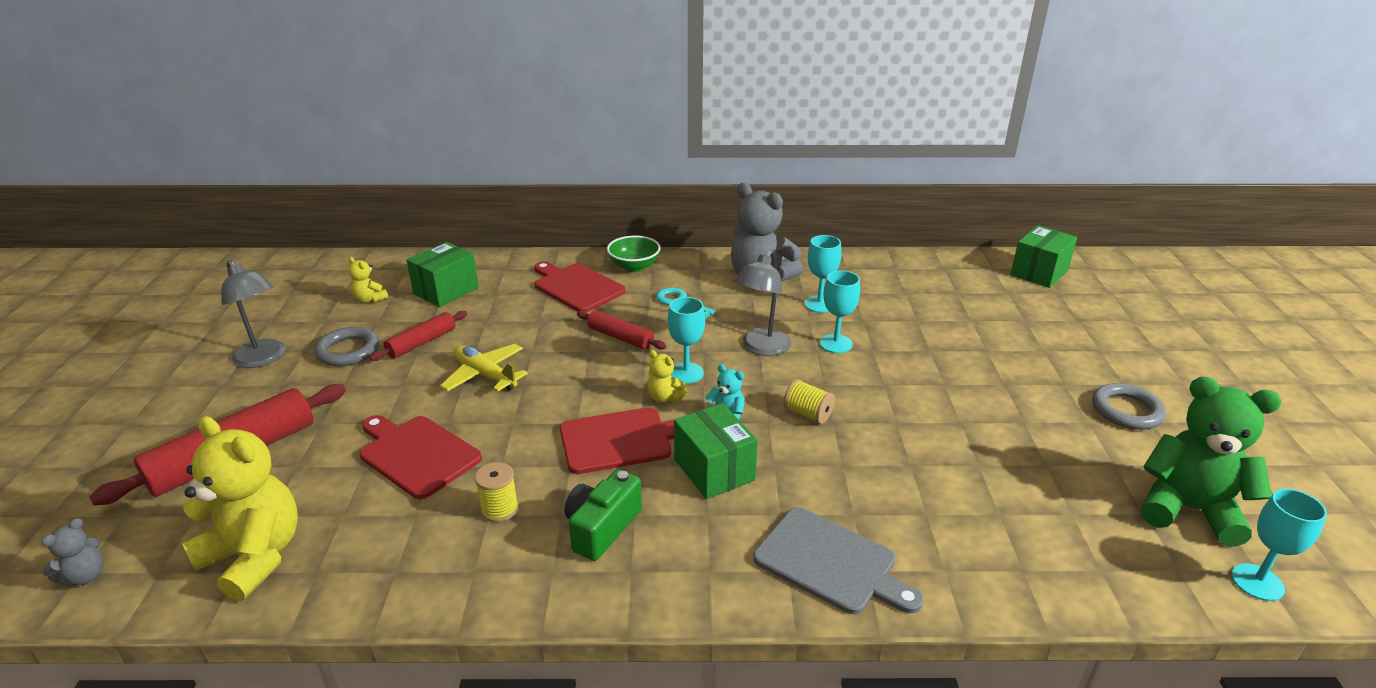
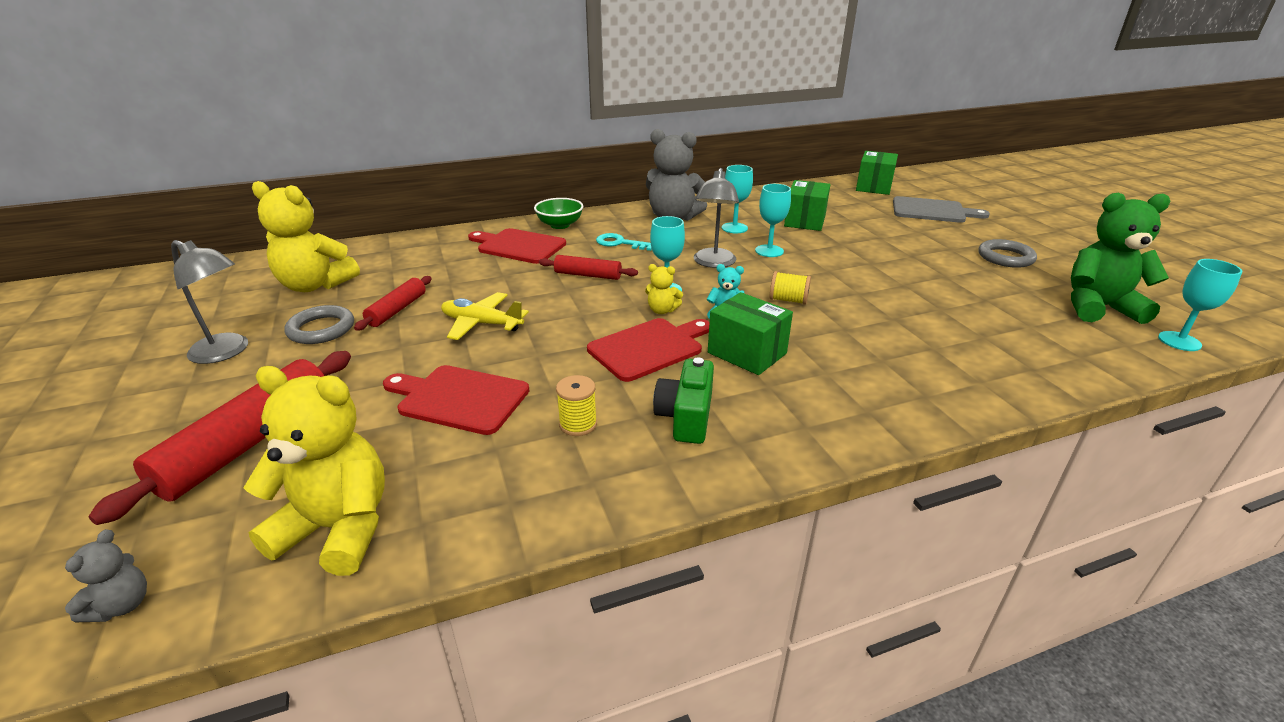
camera: 20 degrees left, 0 degrees up
yellow teddy bear [348,257,388,303] -> yellow teddy bear [252,181,360,292], size x2.21
green box [406,242,479,307] -> green box moved to [784,180,831,231]
grey cutting board [753,507,924,614] -> grey cutting board moved to [893,196,990,223]

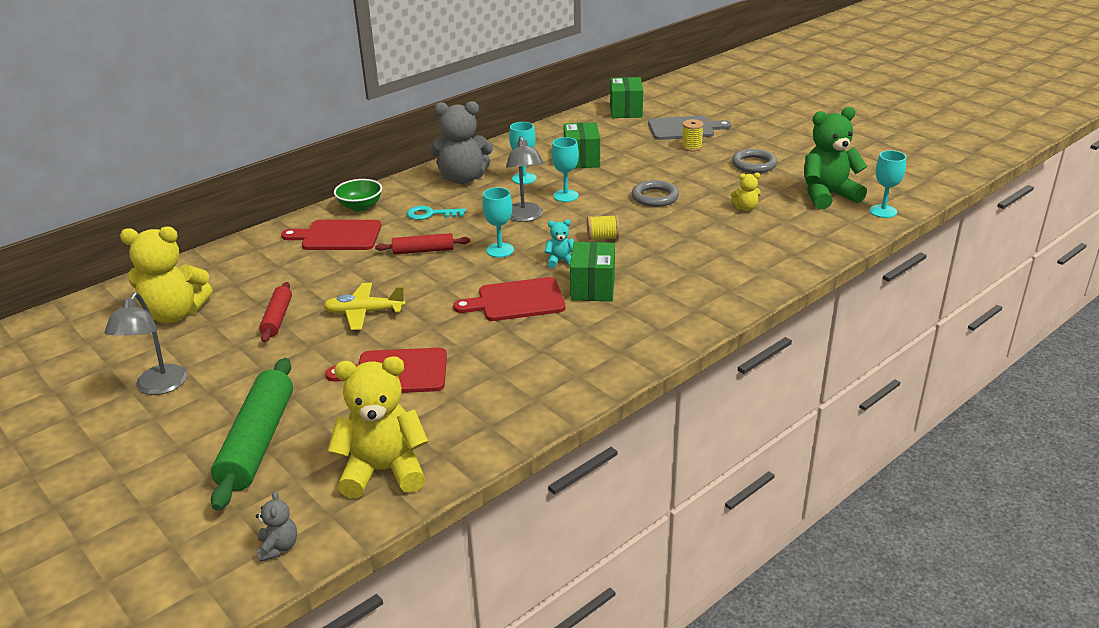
camera: 20 degrees left, 0 degrees up
red rolling pin [88,351,351,525] -> green rolling pin [211,358,293,511]
grey lamp [171,240,248,364] -> grey lamp turned 90 degrees clockwise [104,292,187,395]
grey ring [284,305,354,344] -> grey ring moved to [632,180,679,207]
yellow spool [556,375,597,436] -> yellow spool moved to [682,119,704,151]
red cutting board [587,318,710,382] -> red cutting board turned 135 degrees counterclockwise [453,277,565,321]
yellow teddy bear [645,264,683,314] -> yellow teddy bear moved to [731,173,761,211]
green camera [653,357,714,444] -> none
green box [708,292,793,375] -> green box turned 75 degrees clockwise [570,242,615,301]

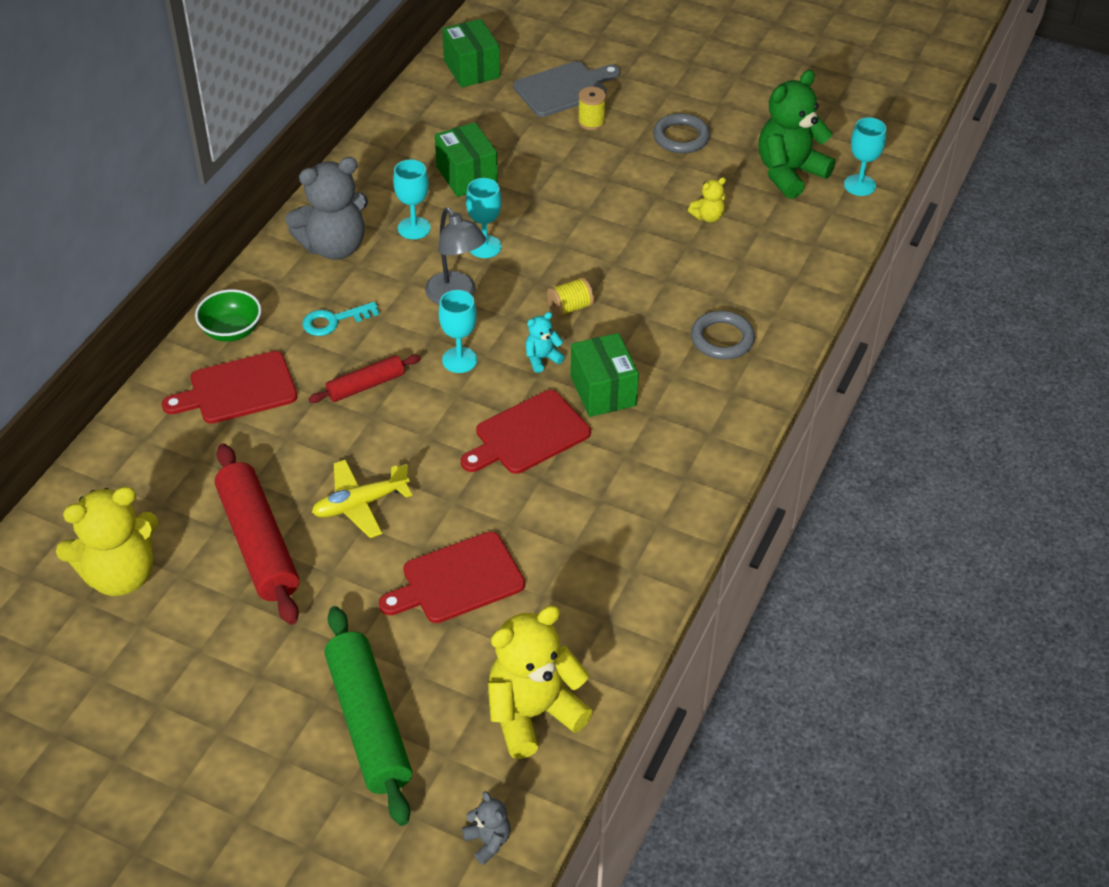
camera: 25 degrees left, 15 degrees up
grey lamp [104,292,187,395] -> none
red rolling pin [259,282,292,343] -> red rolling pin [215,443,299,625], size x1.82
grey ring [632,180,679,207] -> grey ring moved to [691,311,755,360]

